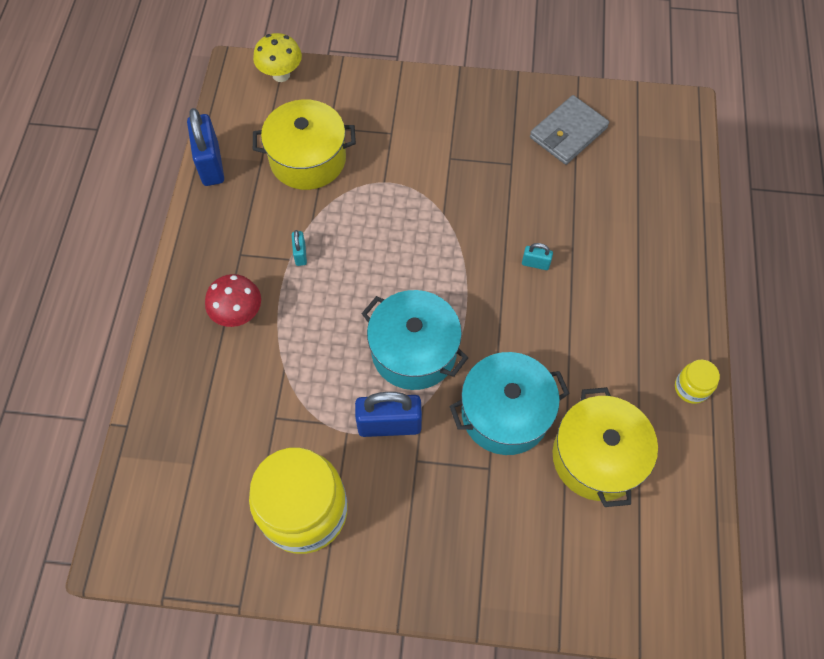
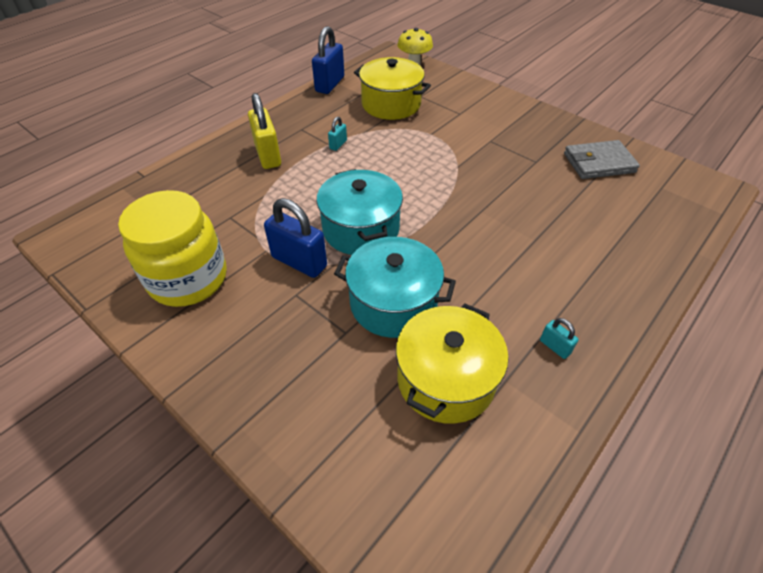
camera: 35 degrees right, 15 degrees down
red mushroom [205,274,261,327] -> yellow padlock [248,93,281,169]
turquoise padlock [522,243,553,270] -> turquoise padlock moved to [540,318,578,359]
yellow jar [675,359,720,404] -> none

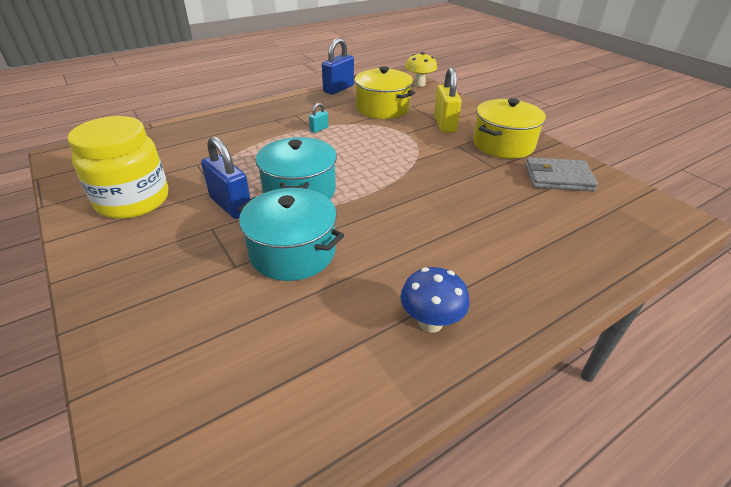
camera: 15 degrees right, 10 degrees down
yellow padlock [248,93,281,169] -> yellow padlock moved to [434,68,462,133]
yellow pot [396,304,508,424] -> yellow pot moved to [473,98,546,159]
turquoise padlock [540,318,578,359] -> blue mushroom [400,267,469,333]

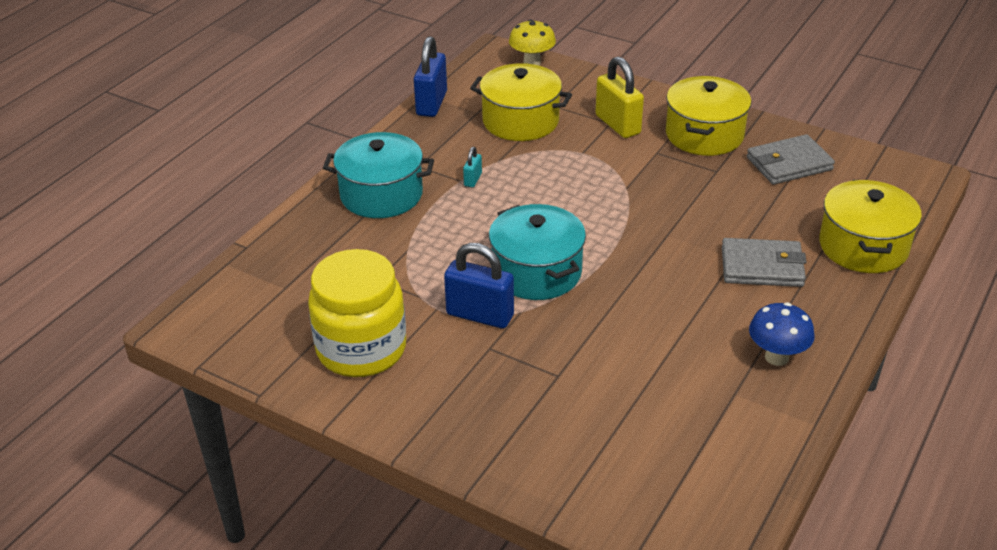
camera: 25 degrees left, 0 degrees up
turquoise pot [238,188,344,281] -> turquoise pot moved to [323,132,434,218]
none -> grey wallet [722,238,807,287]
none -> yellow pot [819,180,922,273]

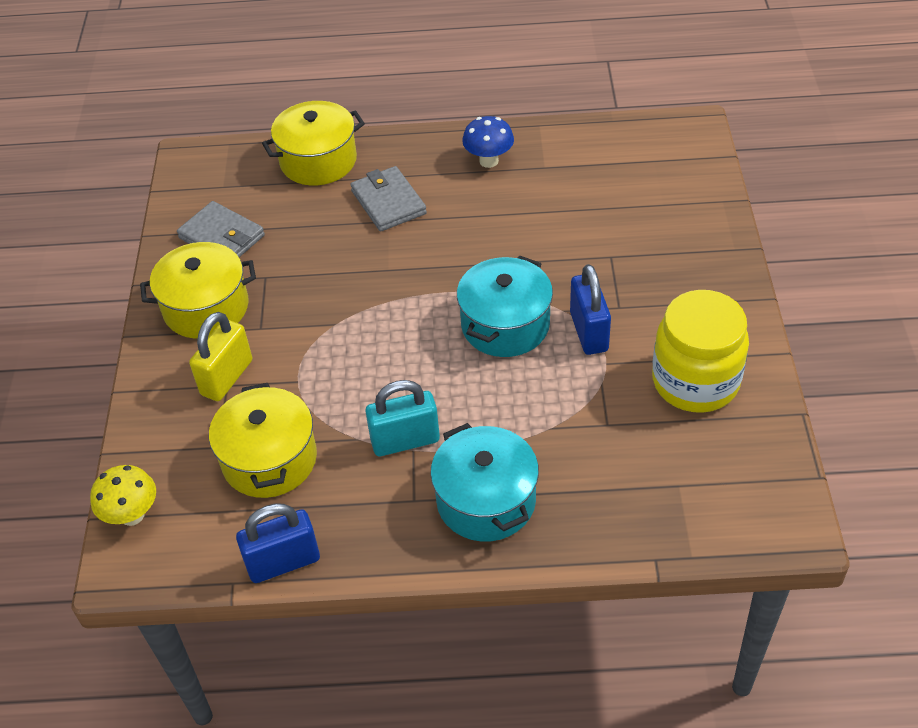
camera: 120 degrees left, 10 degrees up
turquoise padlock [463,147,482,187] -> turquoise padlock [365,380,440,456], size x2.08

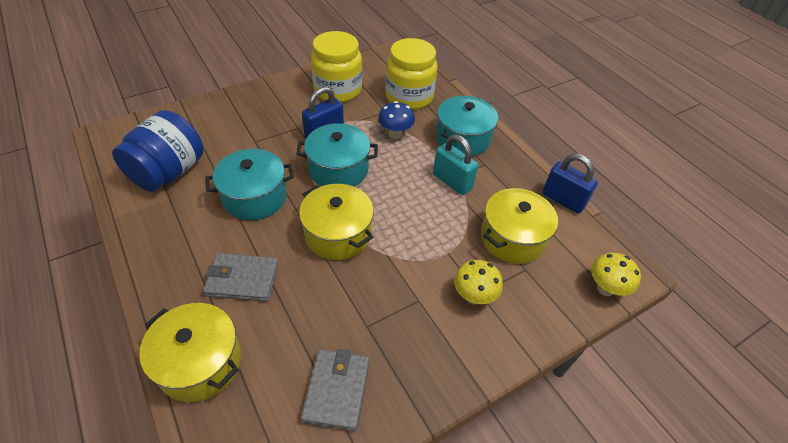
camera: 125 degrees left, 0 degrees up
yellow pot [140,242,256,339] -> yellow pot moved to [299,184,374,260]
yellow padlock [189,312,252,401] -> yellow mushroom [454,260,503,304]
grey wallet [350,166,427,231] -> grey wallet turned 60 degrees clockwise [203,253,279,302]
blue mushroom [462,116,514,168] -> blue mushroom moved to [378,101,415,139]
none -> blue jar [112,110,204,192]
none -> turquoise pot [205,149,294,220]
none -> yellow jar [385,38,438,110]

